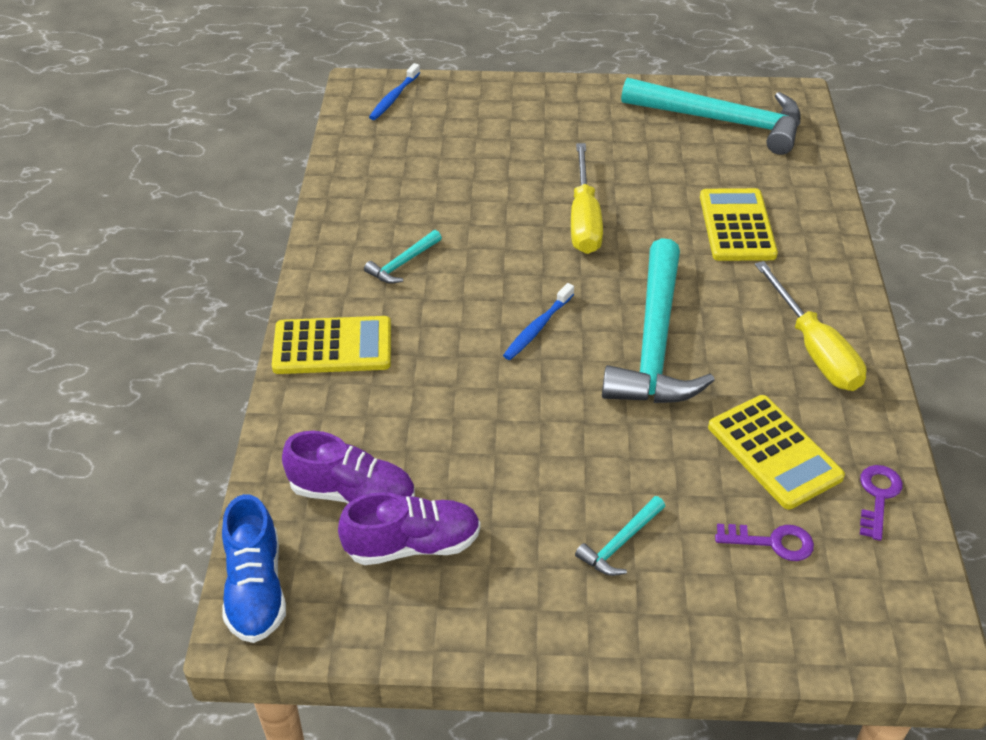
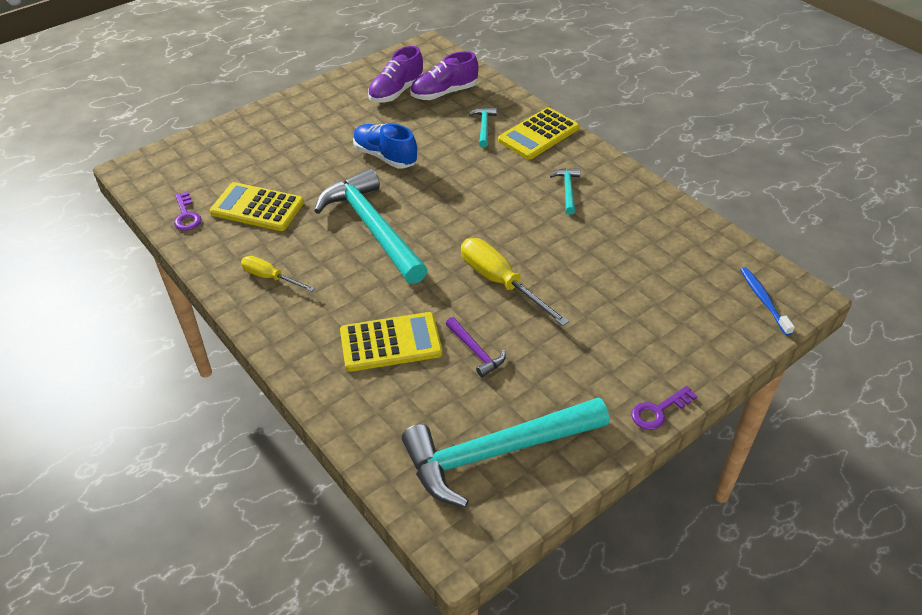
camera: 140 degrees right, 0 degrees up
blue shoe [222,494,286,643] -> blue shoe moved to [353,123,417,168]
blue toothbrush [503,283,574,360] -> none
turquoise hammer [575,496,665,576] -> turquoise hammer moved to [469,107,497,147]
yellow calculator [700,188,778,261] -> yellow calculator turned 60 degrees counterclockwise [340,312,442,372]
purple key [715,524,814,561] -> purple key moved to [631,386,697,430]
yellow screwdriver [755,261,867,391] -> yellow screwdriver [241,256,315,292], size x0.60
none -> purple hammer [446,317,506,377]

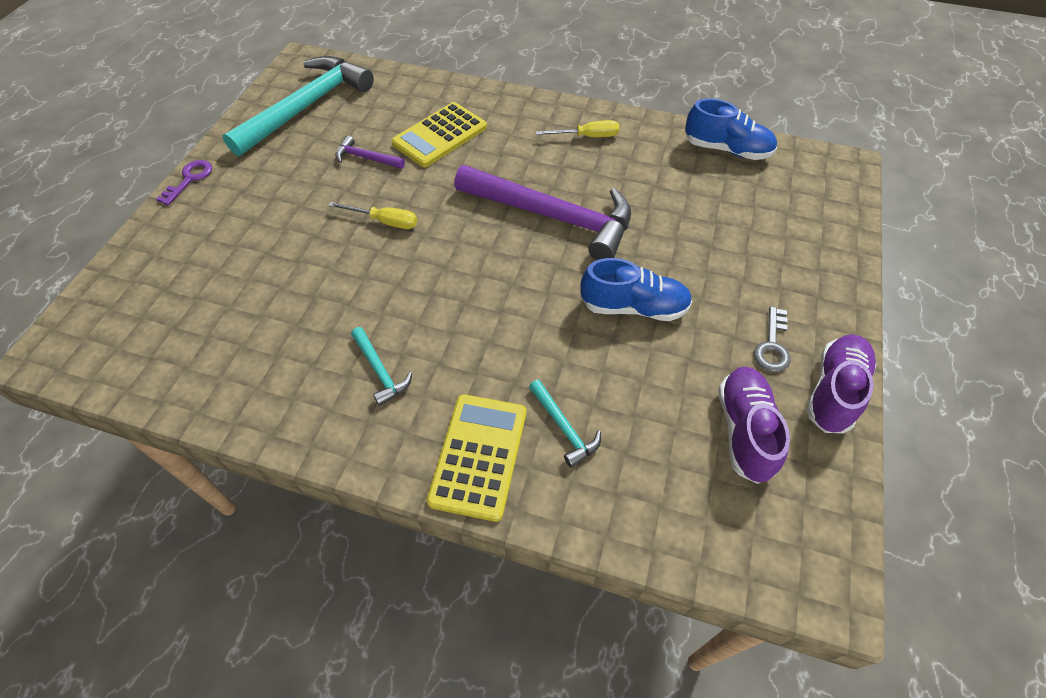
camera: 145 degrees right, 10 degrees up
purple key [174,192,201,231] -> blue shoe [685,99,777,160]
yellow calculator [210,182,304,231] -> none
turquoise hammer [314,168,428,284] -> purple hammer [454,165,631,260]
purple shoe [410,51,479,100] -> purple shoe moved to [806,334,876,433]
yellow screwdriver [461,238,569,326] -> yellow screwdriver [328,202,417,229], size x0.60
blue toothbrush [740,267,795,336] -> none
none -> grey key [754,306,790,372]

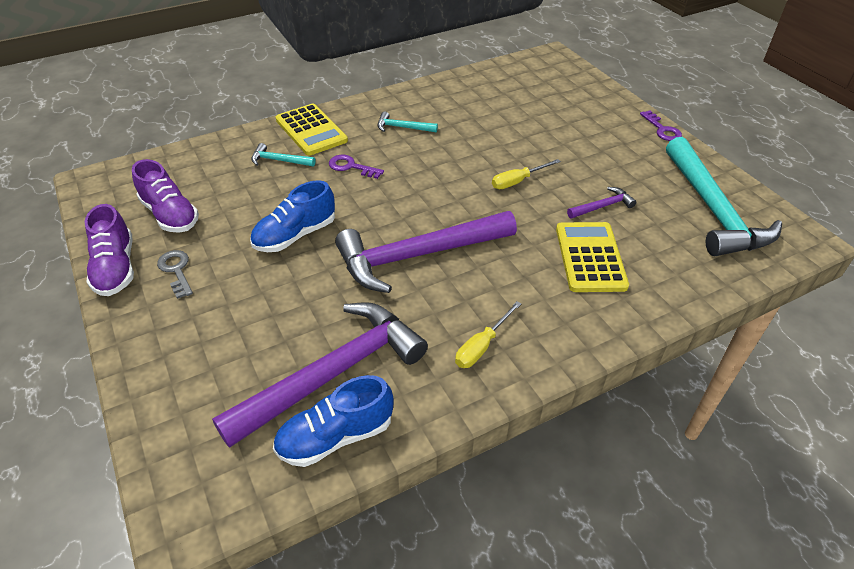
camera: 135 degrees right, 10 degrees down
none -> purple hammer [212,302,428,448]
none -> purple key [329,155,384,179]

